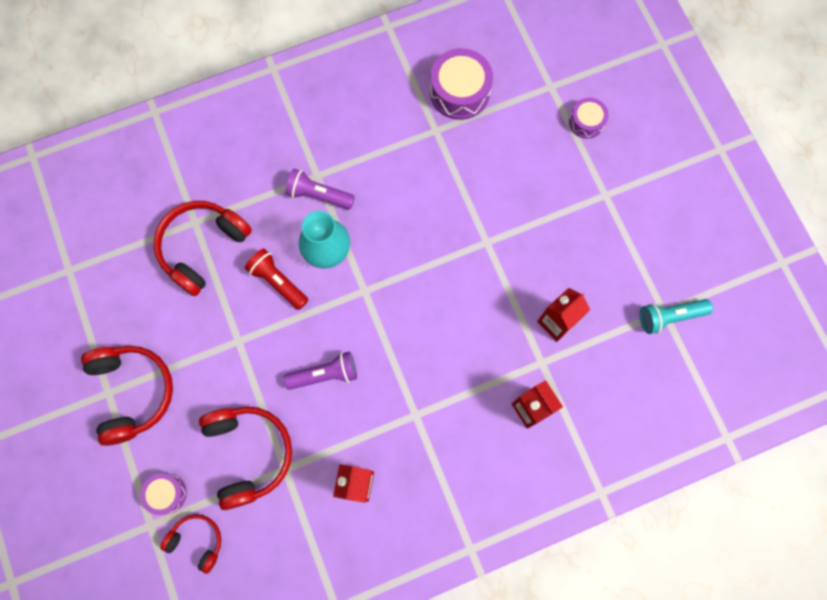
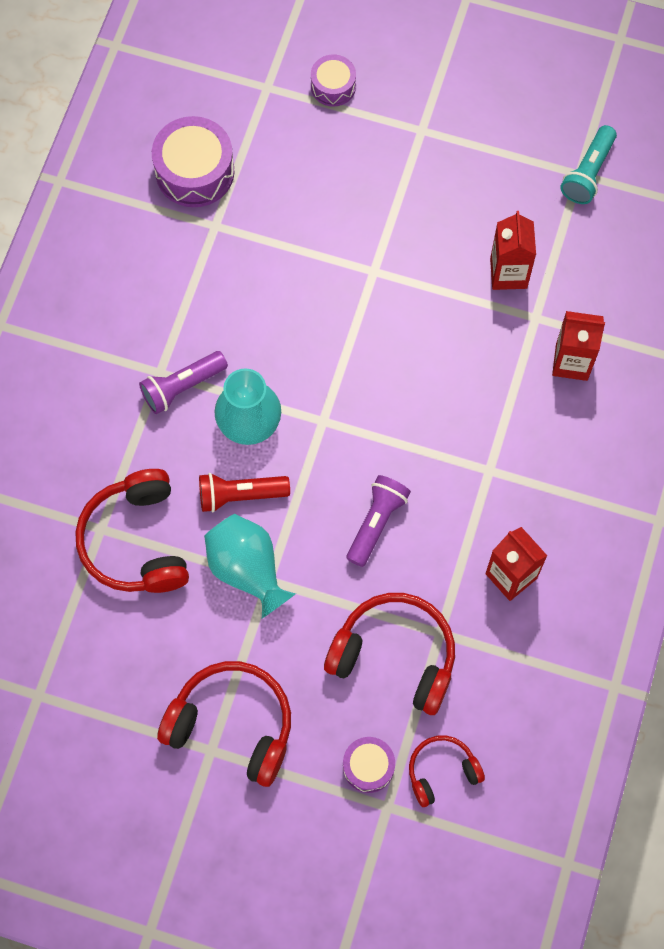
camera: 50 degrees left, 5 degrees down
none -> turquoise vase [204,514,296,618]

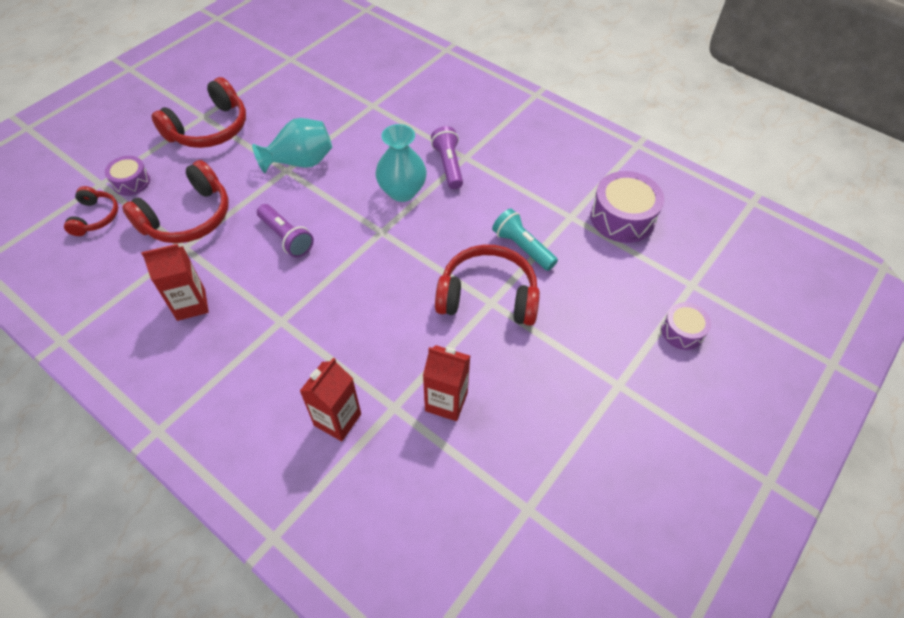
camera: 110 degrees right, 15 degrees down
red headphones [76,469,189,593] -> red headphones moved to [435,245,540,326]
red flashlight [199,473,290,512] -> none
turquoise flashlight [560,125,617,204] -> turquoise flashlight moved to [492,209,558,271]

